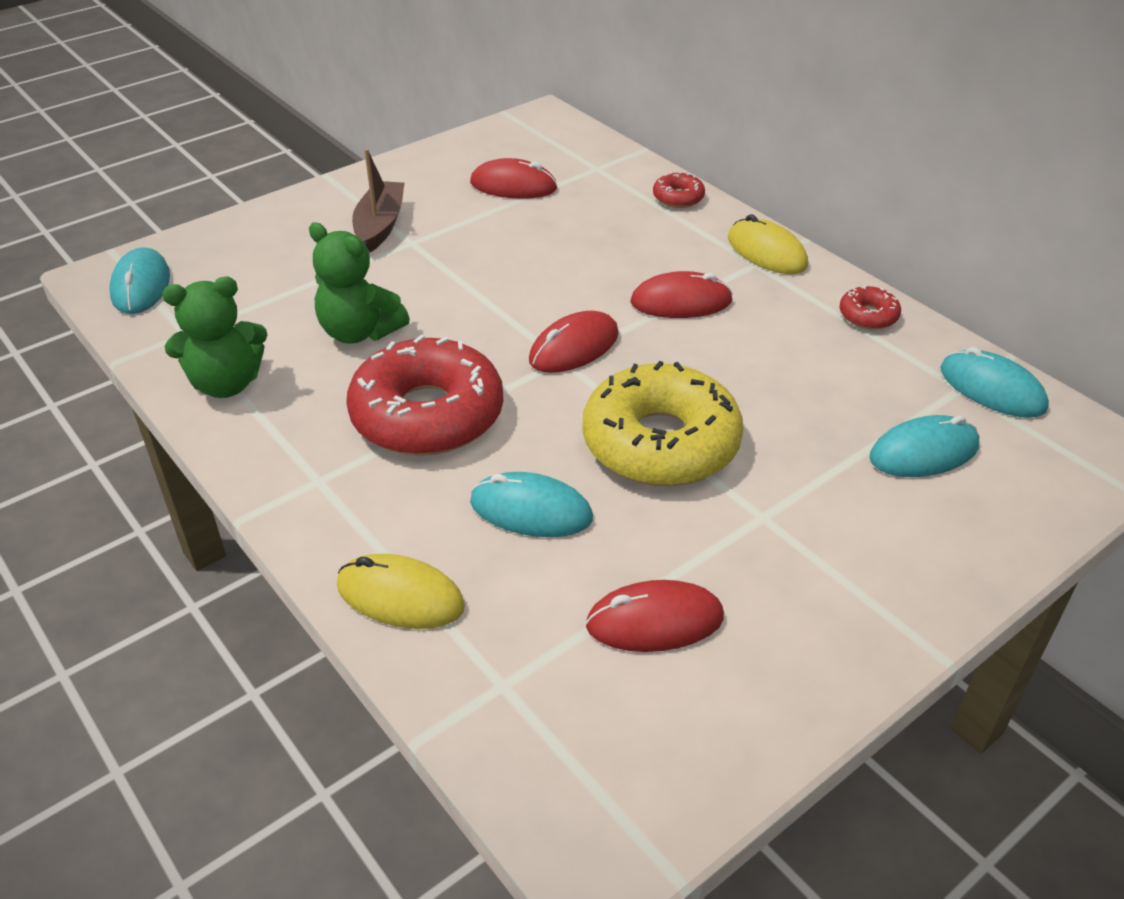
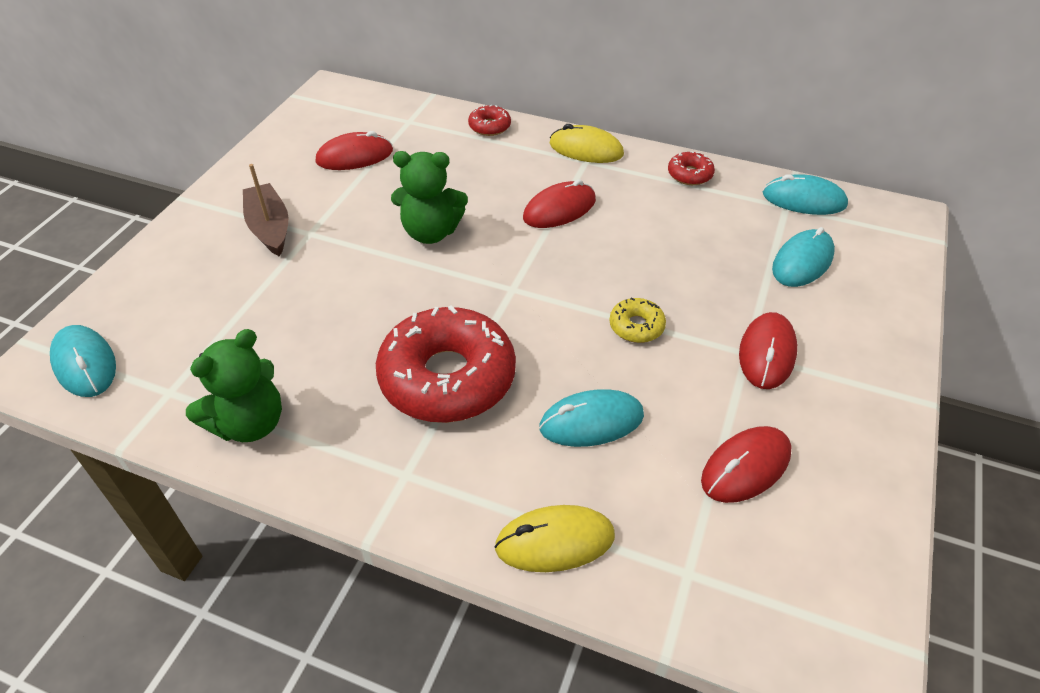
camera: 30 degrees left, 5 degrees up
green teddy bear [309,222,410,344] -> green teddy bear moved to [391,151,468,244]
red mouse [529,311,619,373] -> red mouse moved to [739,312,797,389]
yellow donut [583,361,744,486] -> yellow donut [609,298,666,343], size x0.43

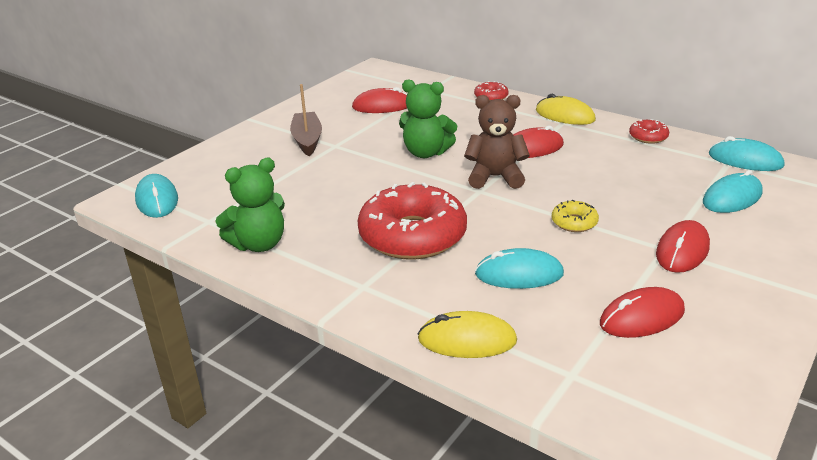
camera: 15 degrees right, 15 degrees down
none -> brown teddy bear [464,95,530,189]

